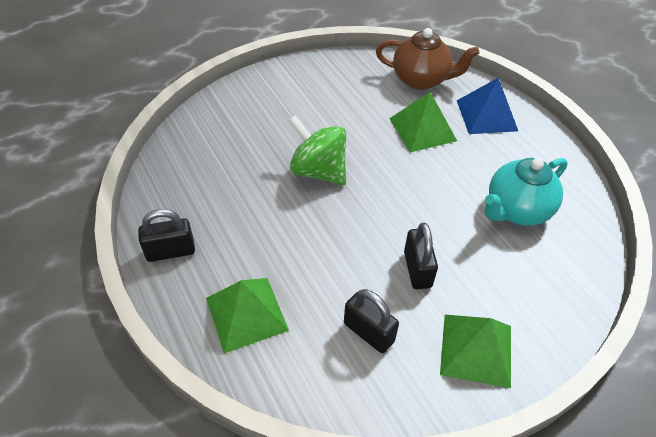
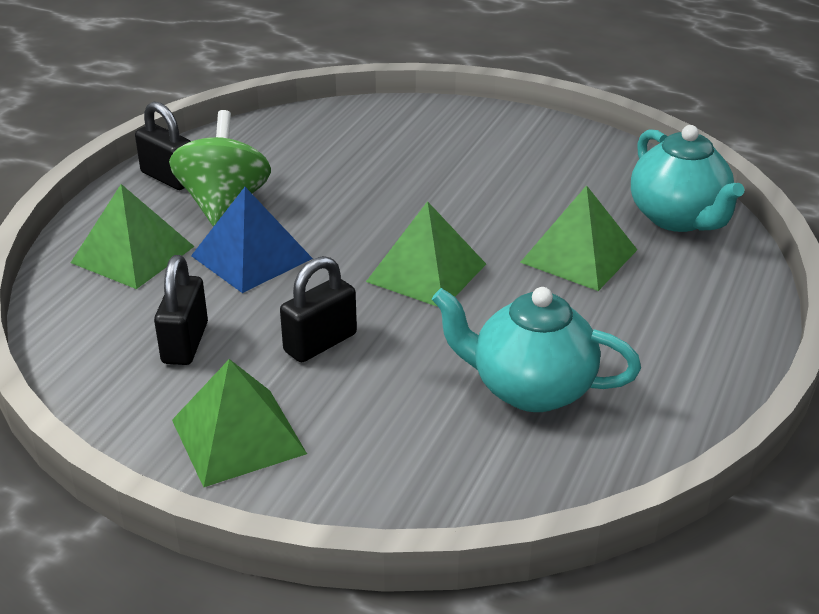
camera: 55 degrees right, 15 degrees down
green spinning top [289,116,346,185] -> green spinning top moved to [169,110,271,227]
brown teapot [376,28,480,90] -> turquoise teapot [631,125,744,232]
blue pyramid [457,78,518,134] -> blue pyramid moved to [191,187,313,293]
none -> green pyramid [366,201,486,307]

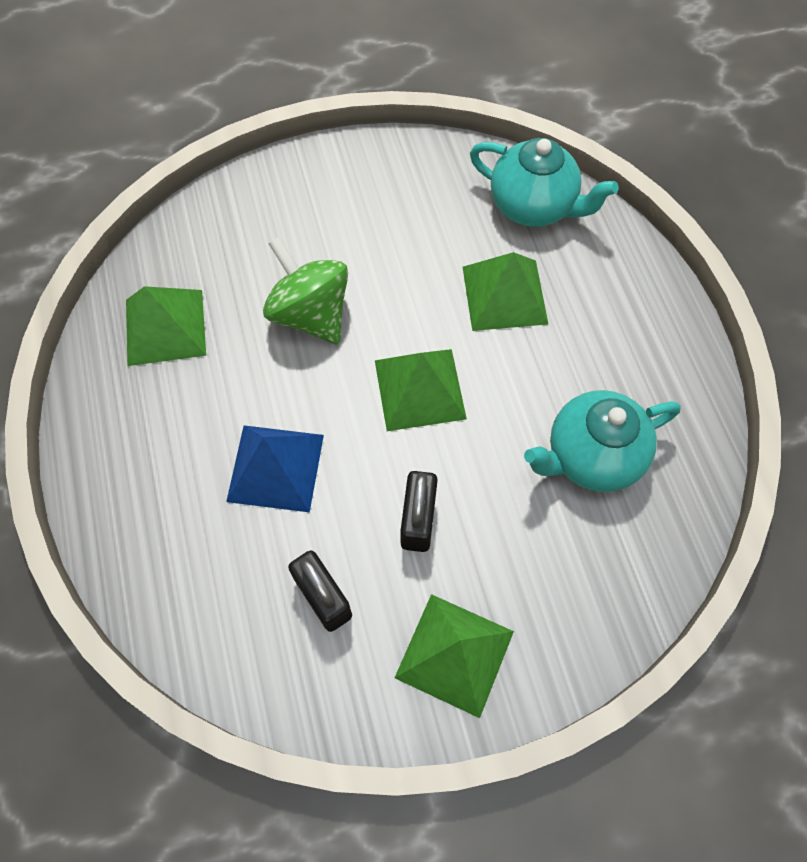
camera: 40 degrees left, 30 degrees up
green pyramid [71,184,195,289] -> green pyramid moved to [126,286,206,366]
black padlock [135,102,191,190] -> none
green spinning top [169,110,271,227] -> green spinning top moved to [263,237,348,344]

